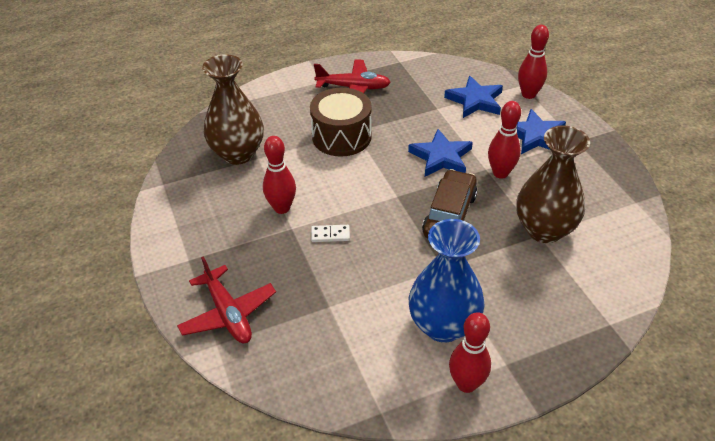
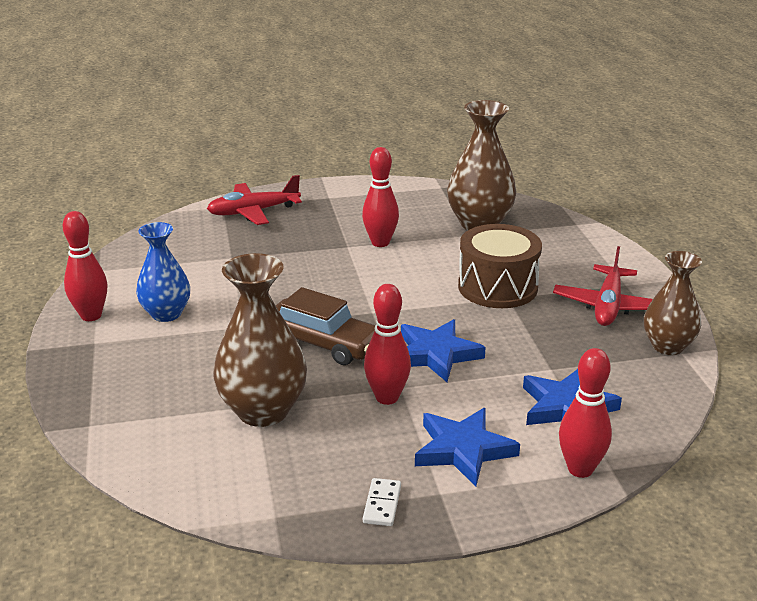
camera: 100 degrees right, 15 degrees down
white domino [311,225,350,242] -> white domino moved to [363,478,401,526]
blue vase [409,219,485,343] -> blue vase [136,222,190,322], size x0.66
none -> brown vase [644,251,702,355]

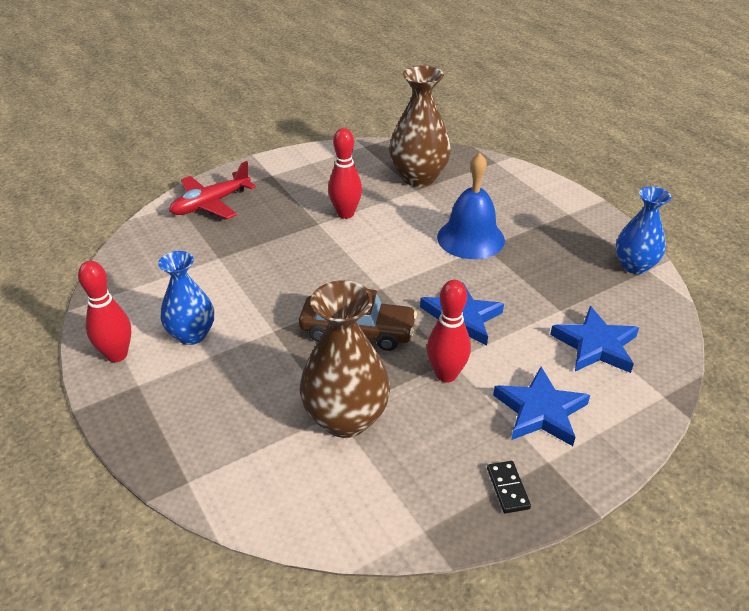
camera: 20 degrees left, 10 degrees up
white domino [363,478,401,526] -> black domino [487,461,531,513]
brown drum [458,224,542,308] -> blue bell [437,153,505,259]
red plane [553,246,653,326] -> none
red bowling pin [559,348,612,478] -> none
brown vase [644,251,702,355] -> blue vase [616,186,671,274]

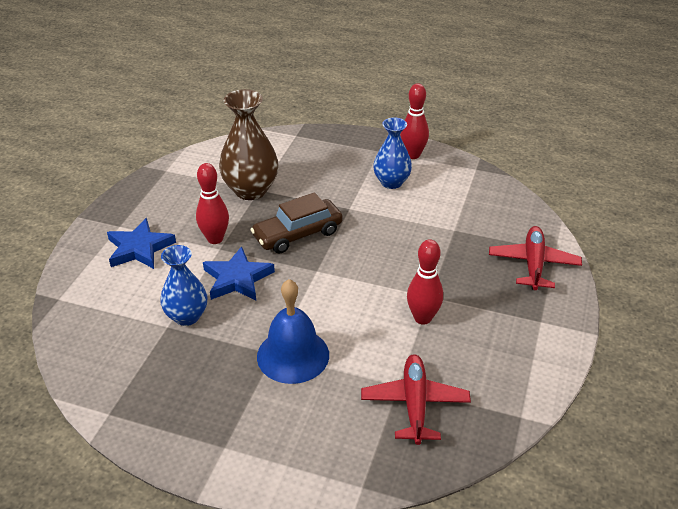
camera: 140 degrees right, 0 degrees up
brown vase [389,65,451,187] -> red plane [361,354,471,445]
black domino [487,461,531,513] -> none
blue star [550,306,639,373] -> none
blue vase [616,186,671,274] -> blue vase moved to [160,245,207,326]

